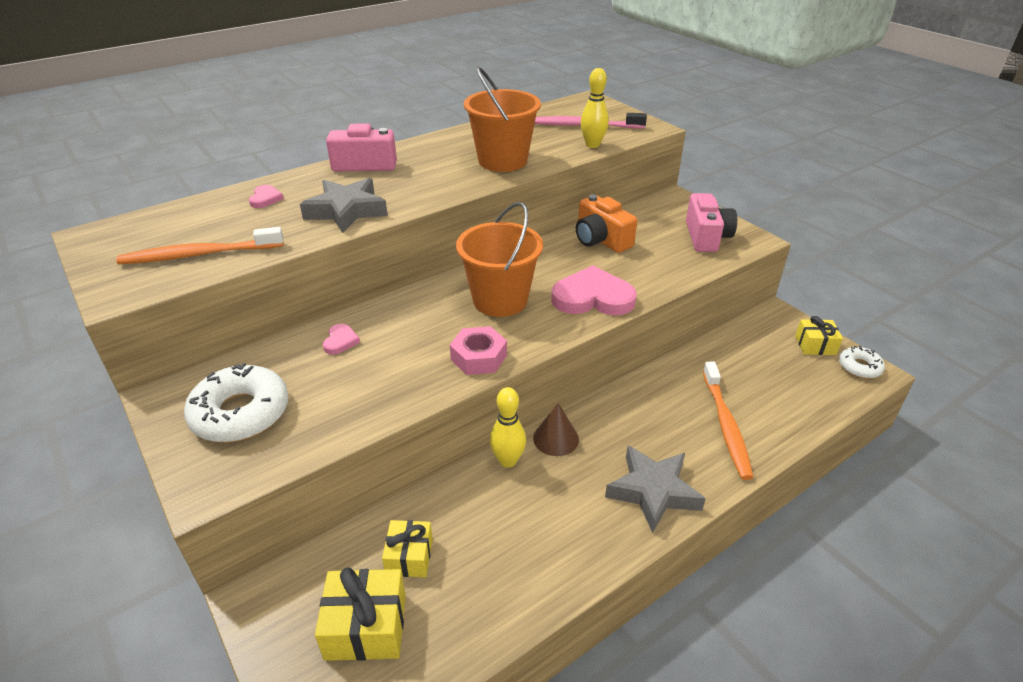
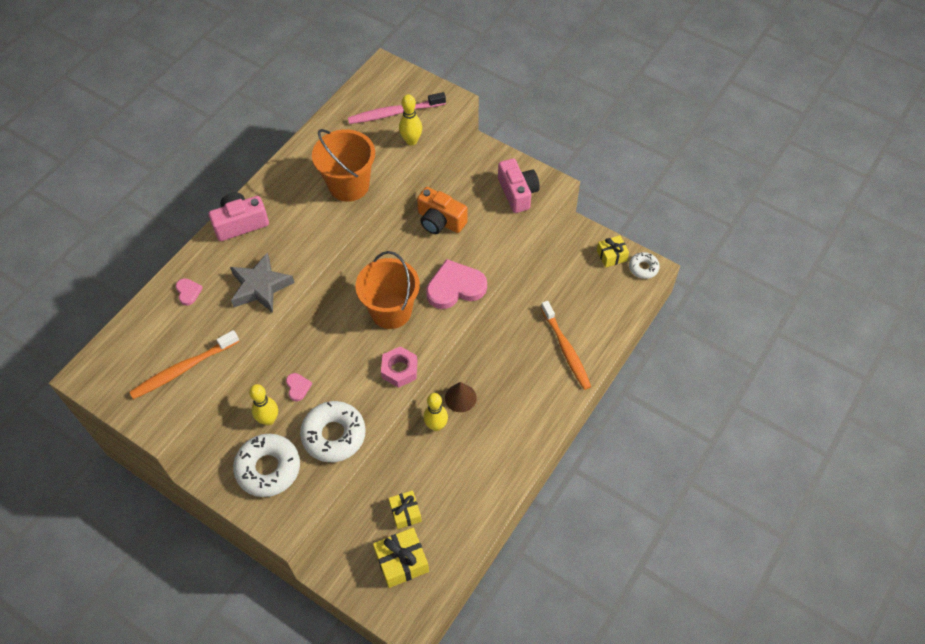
camera: 20 degrees left, 20 degrees up
grey star [605,446,706,533] -> none
none -> yellow bowling pin [249,384,278,425]
none -> white donut [300,401,366,462]

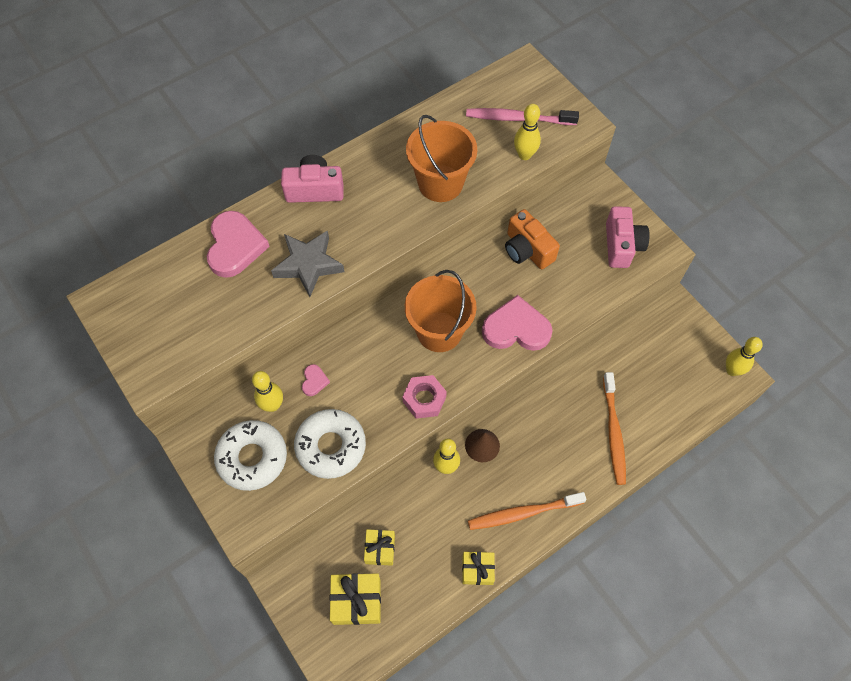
camera: 20 degrees right, 5 degrees up
orange toothbrush [129,330,239,399] -> orange toothbrush moved to [468,492,587,530]
pink heart [176,278,203,306] -> pink heart [207,211,270,278], size x2.18
yellow gift [597,235,629,268] -> yellow gift moved to [462,552,495,585]
white donut [629,252,660,279] -> yellow bowling pin [726,337,763,376]

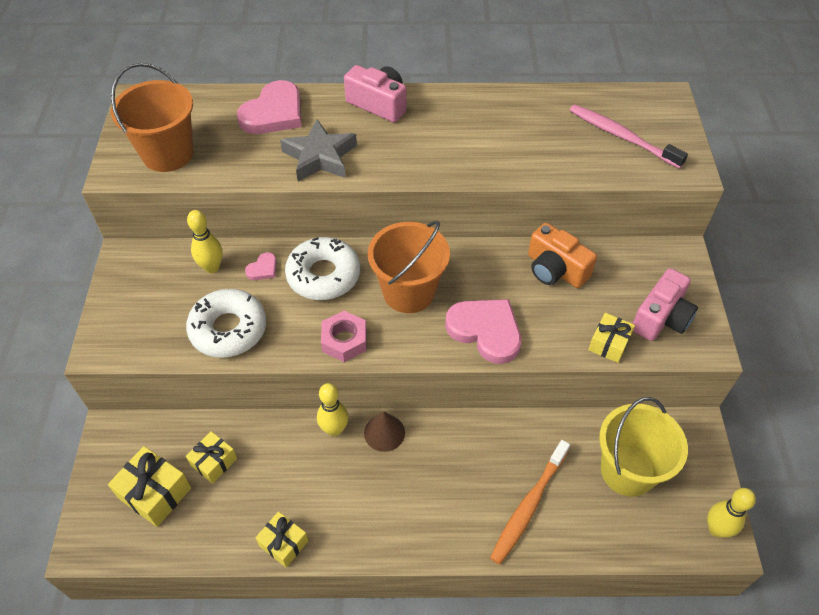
camera: 35 degrees right, 10 degrees down
white donut [214,420,287,491] -> white donut moved to [285,237,360,300]
orange bucket [406,115,477,202] -> orange bucket moved to [111,63,193,172]
orange toothbrush [468,492,587,530] -> none
orange camera [505,209,560,269] -> orange camera turned 45 degrees counterclockwise [528,223,597,288]
yellow bowling pin [514,104,541,160] -> none
none -> yellow gift [588,313,635,363]
none -> yellow bucket [599,397,688,497]

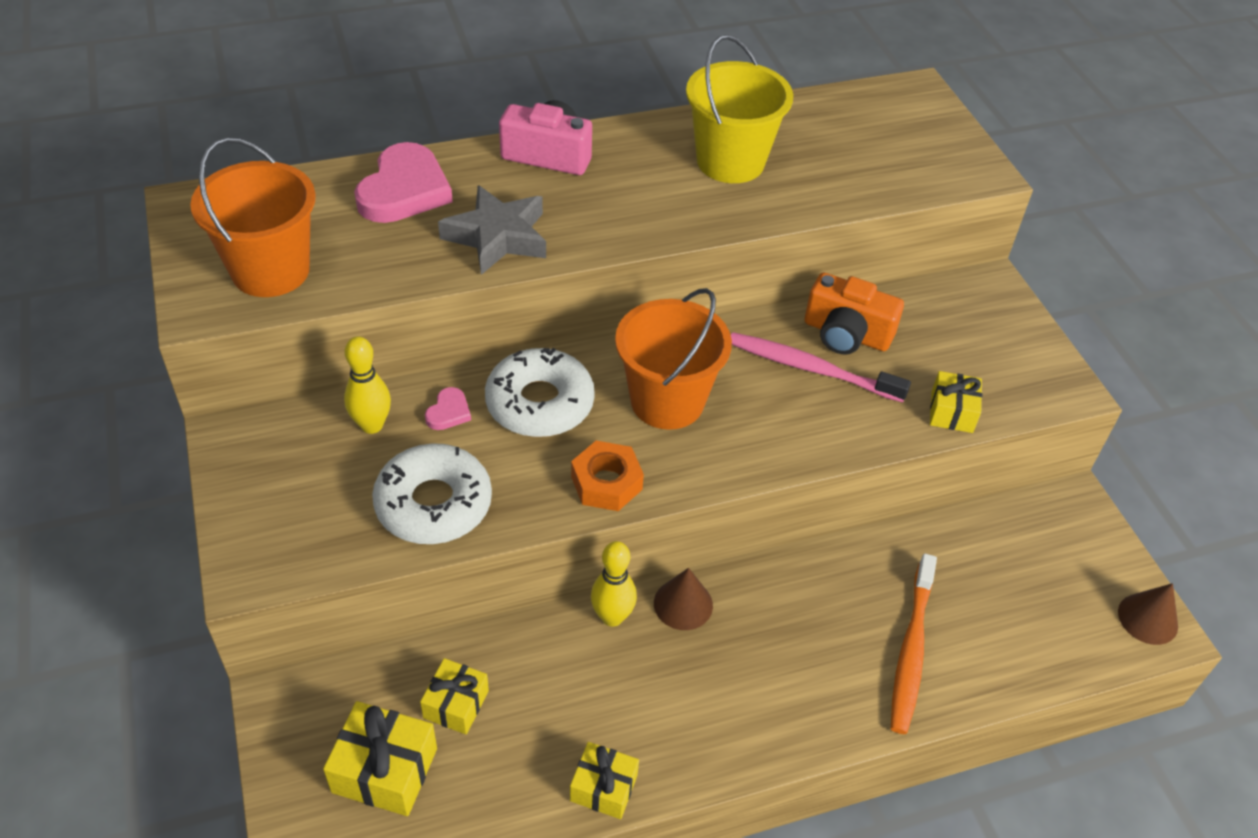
camera: 20 degrees left, 5 degrees down
pink nut [321,311,366,362] -> orange nut [571,441,644,511]
pink heart [445,299,521,364] -> none
pink toothbrush [570,104,688,169] -> pink toothbrush moved to [731,332,911,403]
yellow bucket [599,397,688,497] -> yellow bucket moved to [686,35,793,183]
pink camera [632,268,698,341] -> none
yellow bowling pin [707,488,756,538] -> brown cone [1118,583,1178,645]

